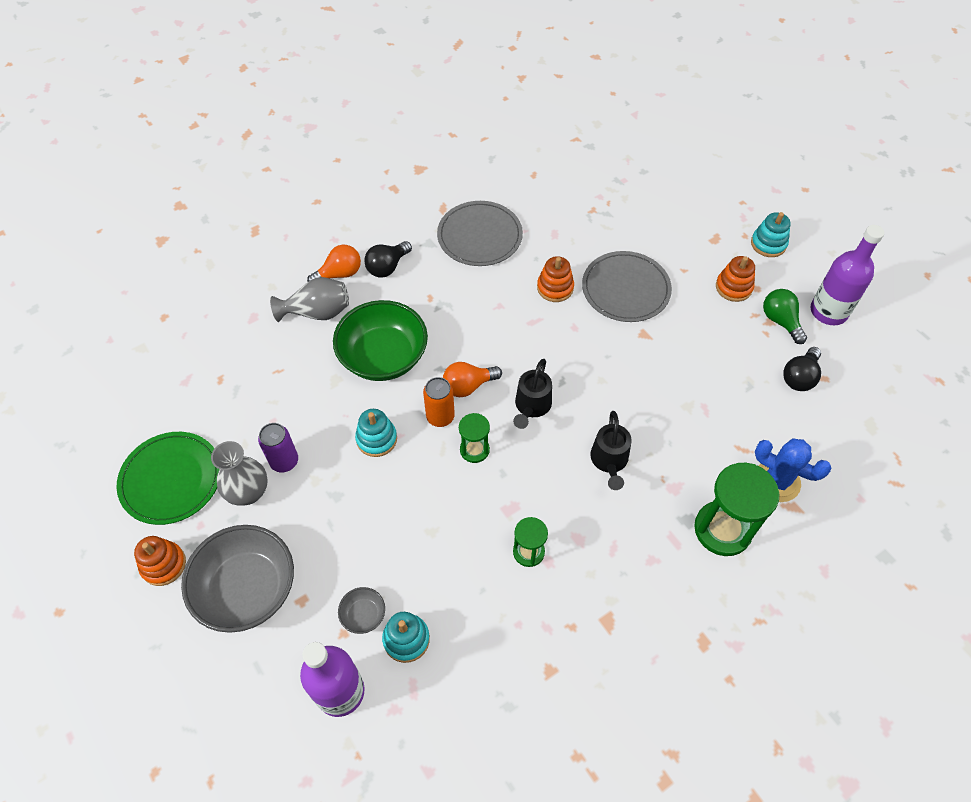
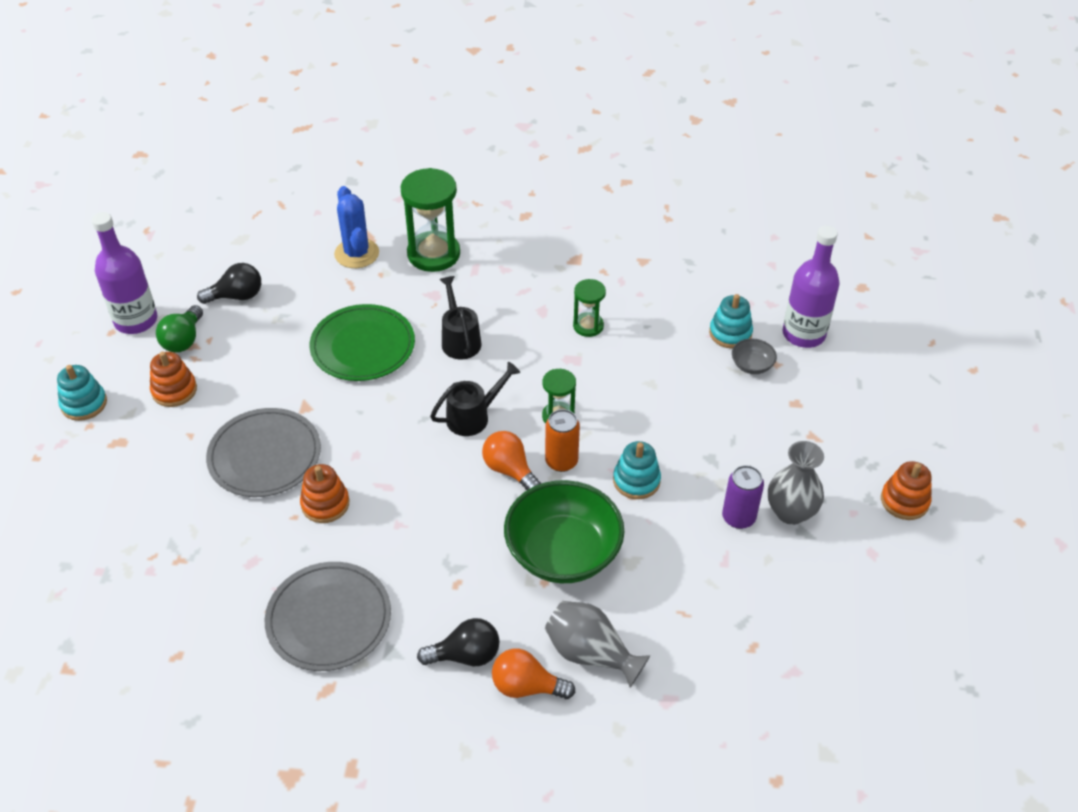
camera: 140 degrees left, 10 degrees down
green plate [117,432,220,525] -> green plate moved to [309,304,415,381]
grey bowl [181,525,294,633] -> none
orange light bulb [443,362,502,397] -> orange light bulb turned 150 degrees counterclockwise [482,431,541,490]
black watering can [590,411,632,490] -> black watering can turned 60 degrees counterclockwise [439,276,482,359]

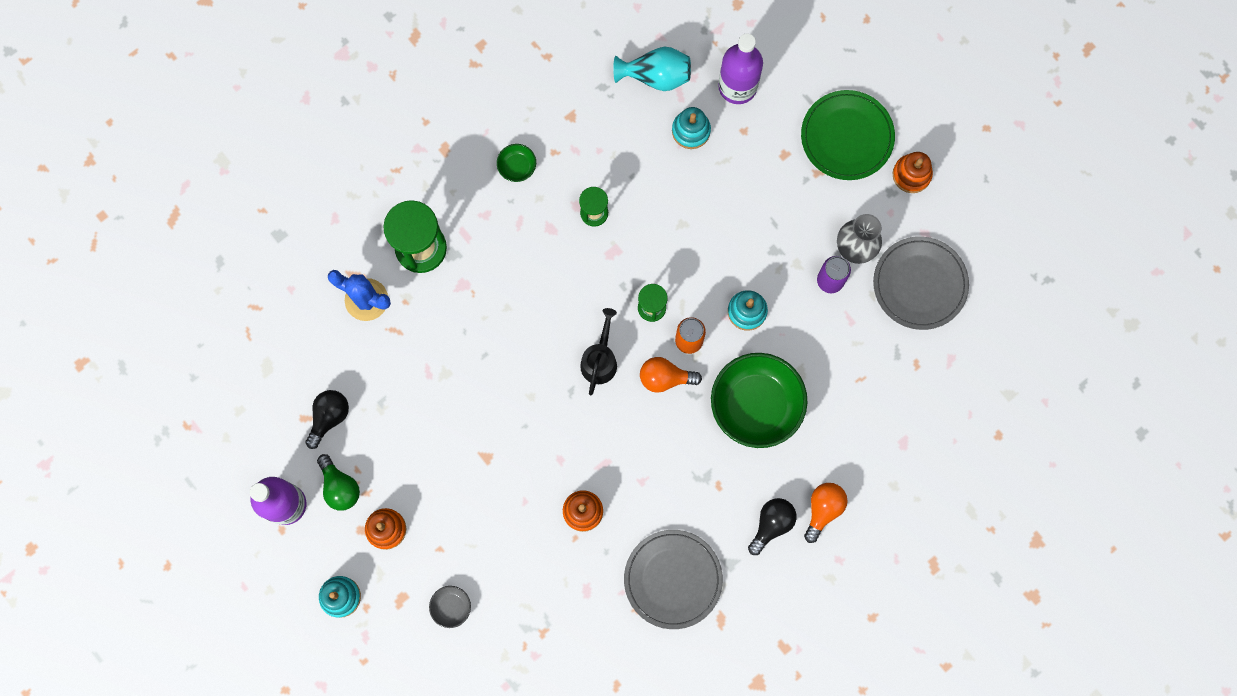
camera: 45 degrees left, 30 degrees up
grey plate [206,408,321,497] -> grey plate moved to [873,236,969,330]
green plate [309,304,415,381] -> green plate moved to [801,90,895,180]
black watering can [439,276,482,359] -> none
orange light bulb [492,649,575,699] -> orange light bulb turned 150 degrees clockwise [804,483,848,543]
grey vase [545,601,650,688] -> none
grey bowl [732,338,777,374] -> grey bowl moved to [429,586,471,628]
none -> green bowl [497,144,536,182]
none -> turquoise vase [613,47,691,91]

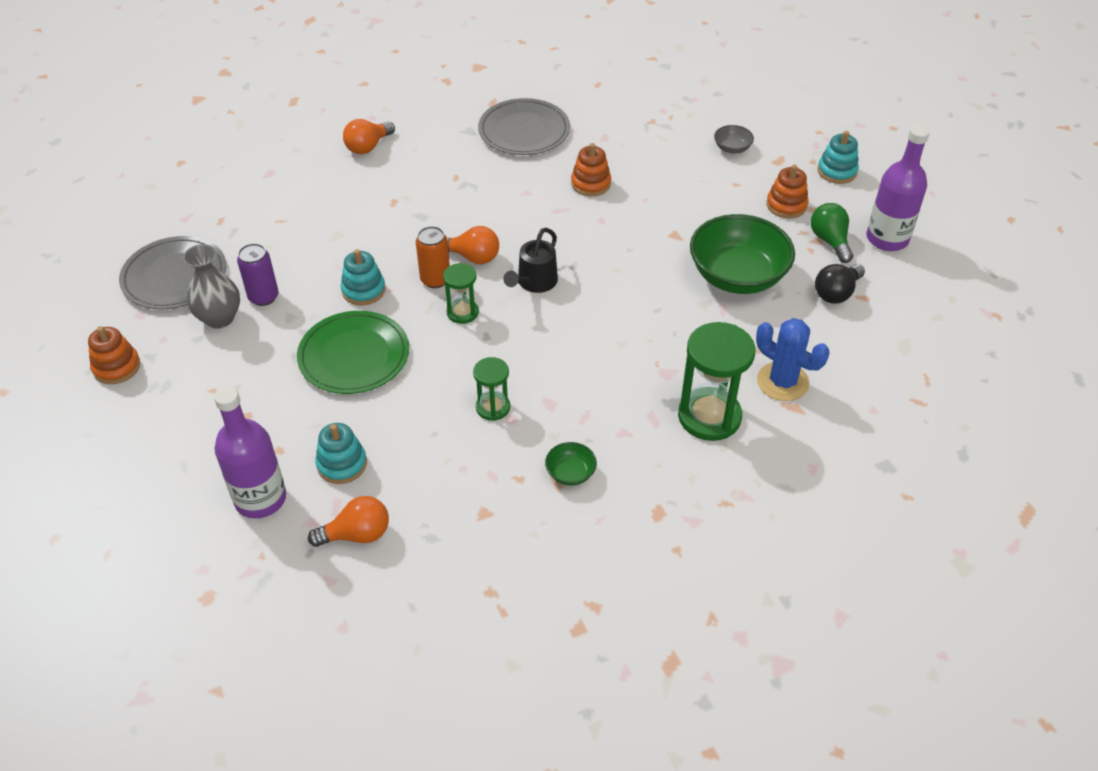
camera: 165 degrees left, 30 degrees down
turquoise vase [613,47,691,91] -> orange light bulb [308,496,389,547]
green bowl [711,353,808,448] -> green bowl moved to [690,214,795,294]
black light bulb [748,498,796,555] -> none
green plate [801,90,895,180] -> green plate moved to [297,311,409,394]

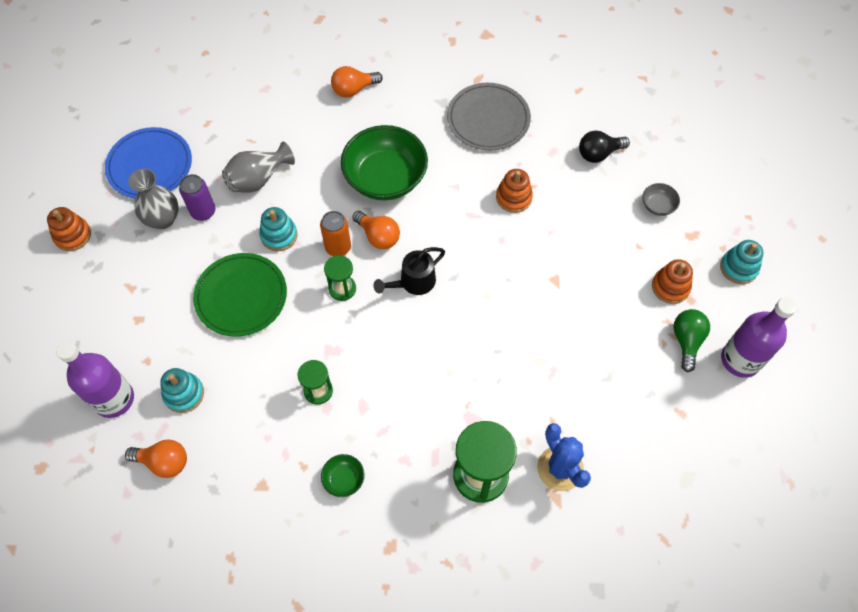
camera: 25 degrees right, 15 degrees up
grey plate [119,236,226,309] -> blue plate [105,127,192,199]
green bowl [690,214,795,294] -> green bowl moved to [341,125,428,200]
black light bulb [815,264,865,303] -> black light bulb moved to [579,130,630,163]
none -> grey vase [222,141,295,193]

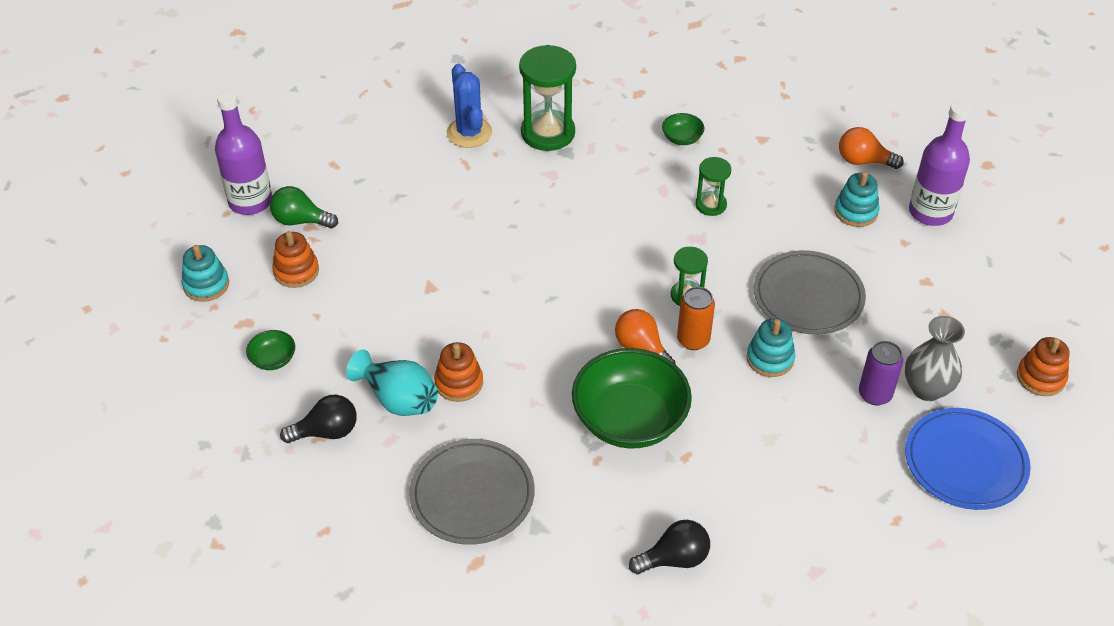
camera: 175 degrees left, 15 degrees down
green plate [193,253,287,337] -> grey plate [754,250,866,335]
grey vase [222,141,295,193] -> none
orange light bulb [331,66,383,98] -> black light bulb [629,520,710,574]
black watering can [373,247,445,295] -> none
grey bowl [642,183,680,216] -> green bowl [246,330,295,370]
green light bulb [673,309,710,372] -> green light bulb turned 90 degrees clockwise [270,186,338,229]
none -> turquoise vase [346,349,438,416]

